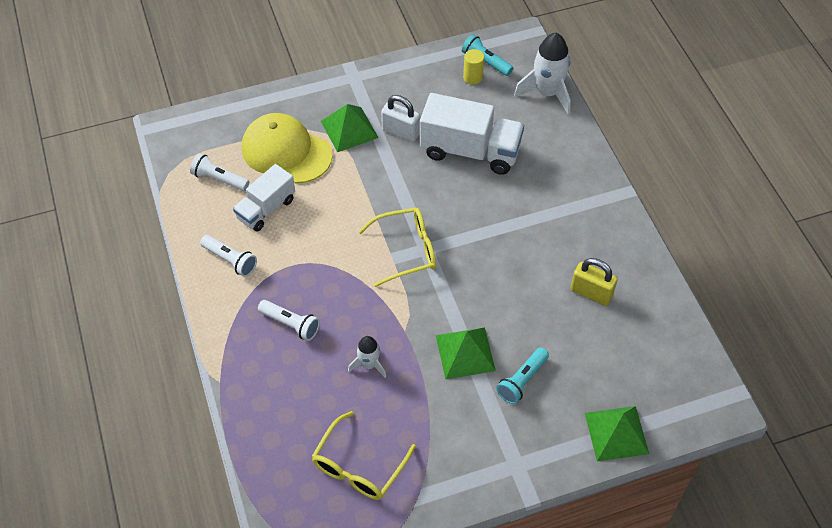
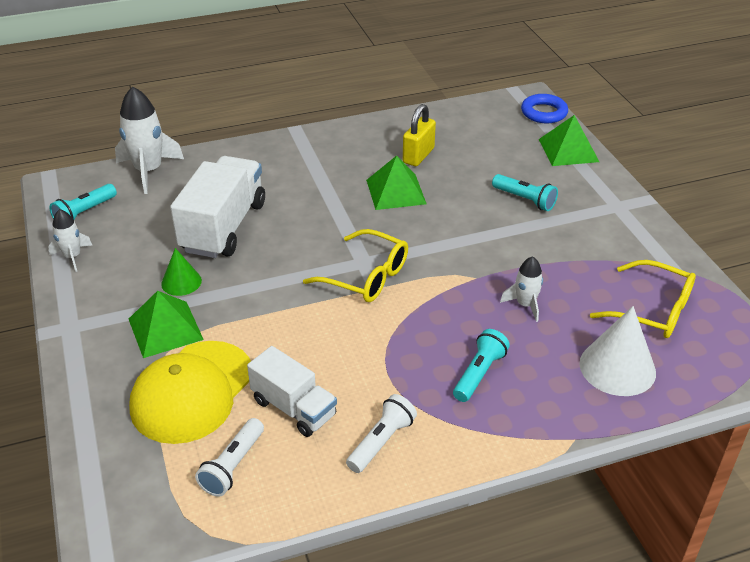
camera: 90 degrees left, 15 degrees down
white flashlight [258,300,320,341] -> turquoise flashlight [453,329,510,402]
yellow glasses [358,208,436,287] -> yellow glasses turned 135 degrees clockwise [303,229,408,302]
white padlock [381,95,420,142] -> green cone [161,248,202,296]
green pyramid [436,327,496,379] -> green pyramid moved to [366,155,426,210]
yellow cylinder [463,49,484,85] -> none
none -> white rocket [48,209,92,272]
none -> blue ring [521,94,568,123]
none -> white cone [579,306,656,396]

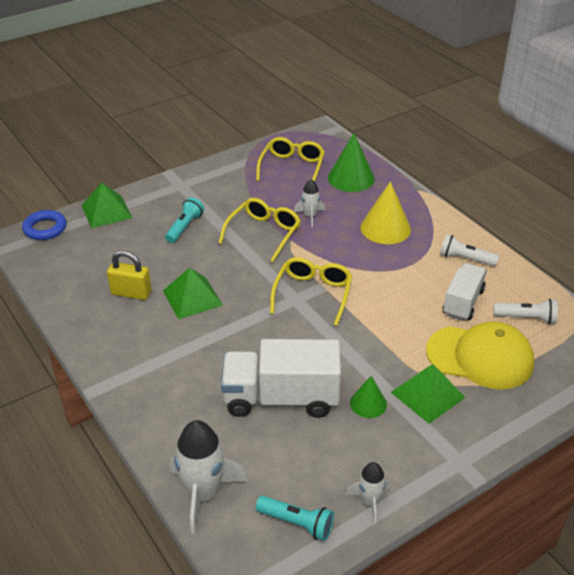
camera: 105 degrees left, 0 degrees up
turquoise flashlight [453,329,510,402] -> yellow cone [361,181,411,244]
white cone [579,306,656,396] -> green cone [328,133,375,192]
none -> yellow glasses [219,198,301,262]

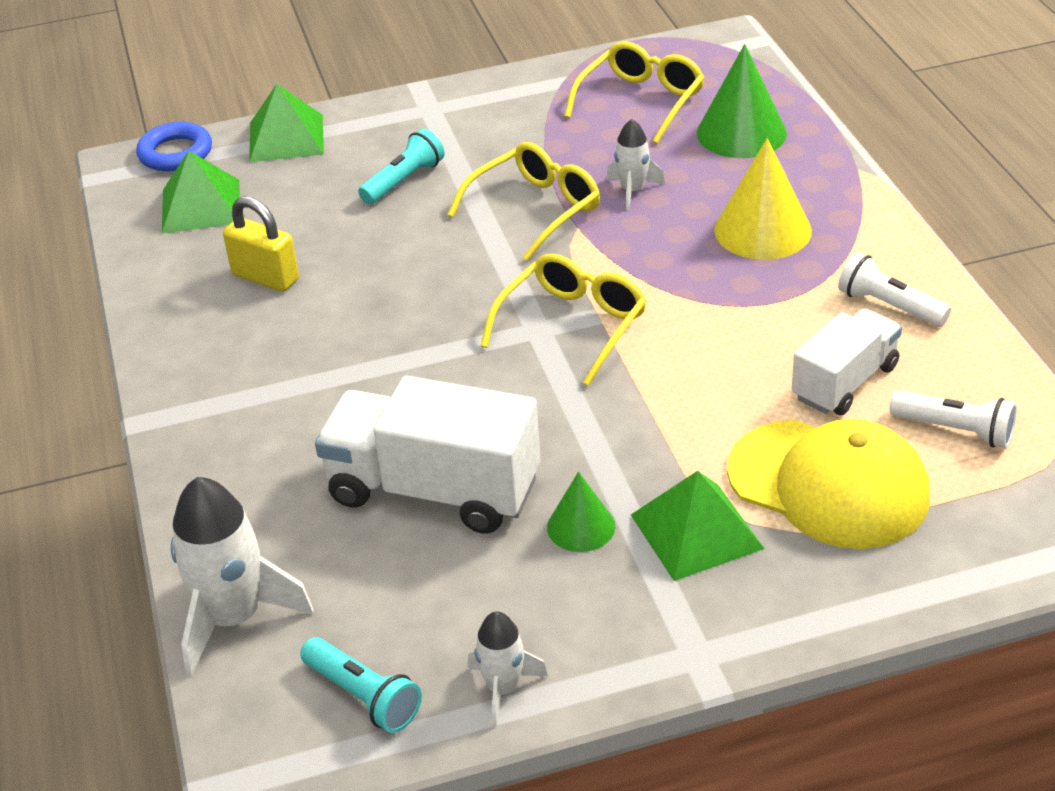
camera: 20 degrees right, 0 degrees up
green pyramid [163,267,223,319] -> green pyramid moved to [162,151,240,234]

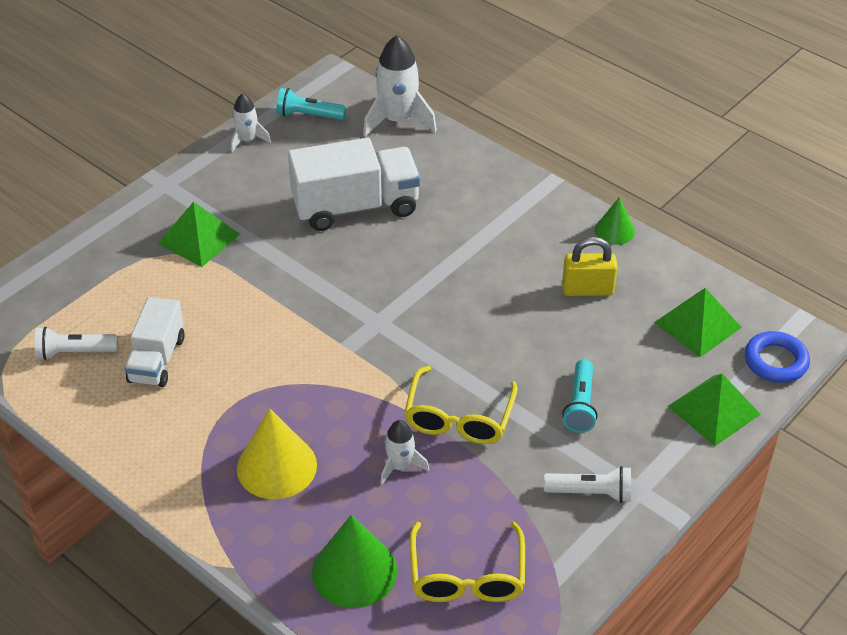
camera: 145 degrees right, 5 degrees up
yellow glasses [481,253,647,386] -> none
green cone [547,472,615,552] -> green cone moved to [595,197,635,245]
yellow cap [727,419,930,549] -> none
white flashlight [838,252,951,327] -> white flashlight moved to [544,466,631,503]

